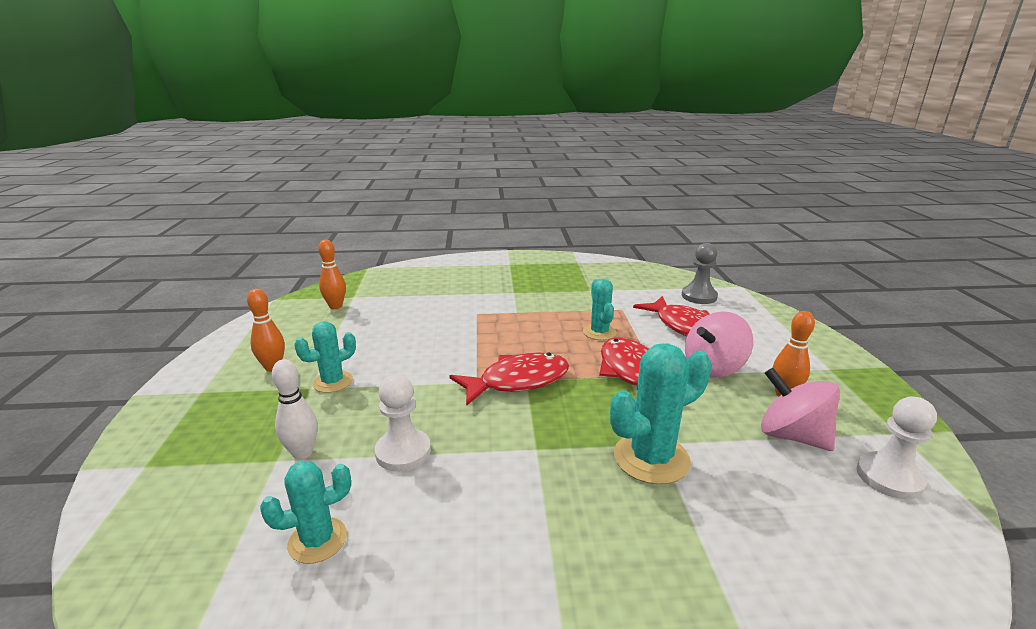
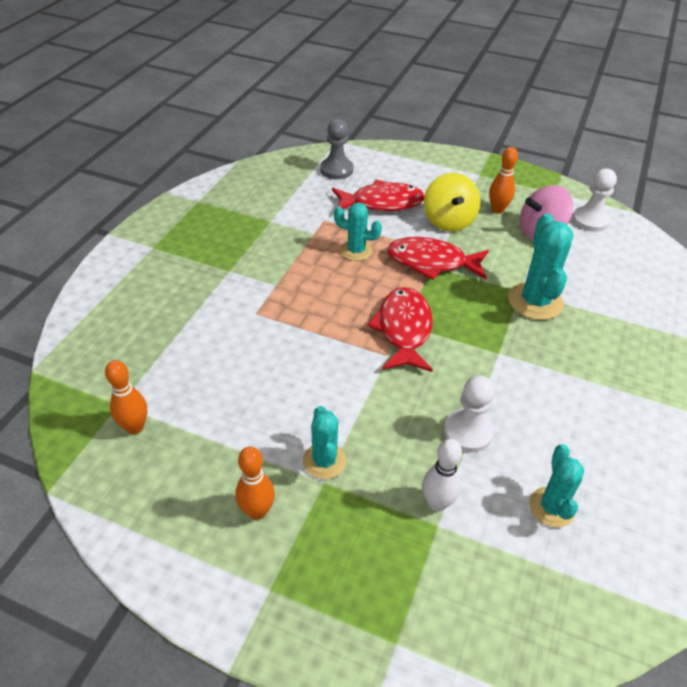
camera: 65 degrees left, 20 degrees up
pink spinning top [685,312,753,378] -> yellow spinning top [424,173,480,232]

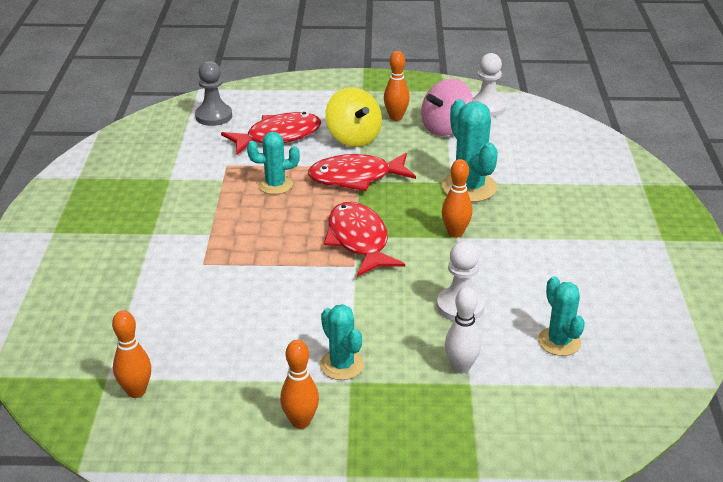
camera: 20 degrees left, 10 degrees down
none -> orange bowling pin [442,159,473,238]

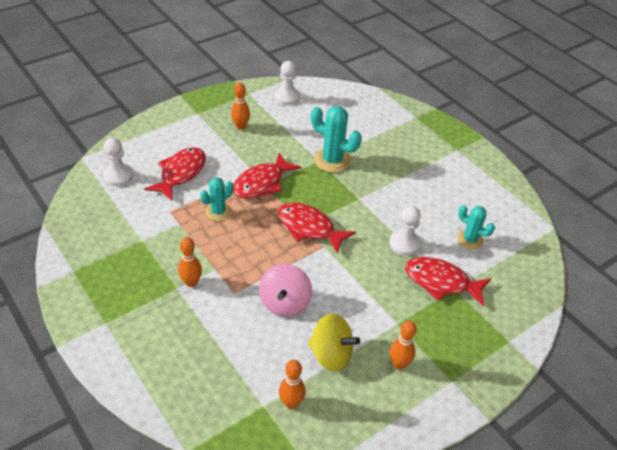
camera: 40 degrees left, 10 degrees up
grey pawn [195,61,232,126] -> white pawn [103,138,134,186]
turquoise cactus [320,304,364,380] -> none
yellow spinning top [325,87,382,147] -> yellow spinning top moved to [308,313,360,371]
pink spinning top [421,79,473,136] -> pink spinning top moved to [259,264,312,317]
orange bowling pin [442,159,473,238] -> orange bowling pin moved to [178,237,202,287]
white bowling pin [445,287,481,374] -> red fish [405,257,491,307]

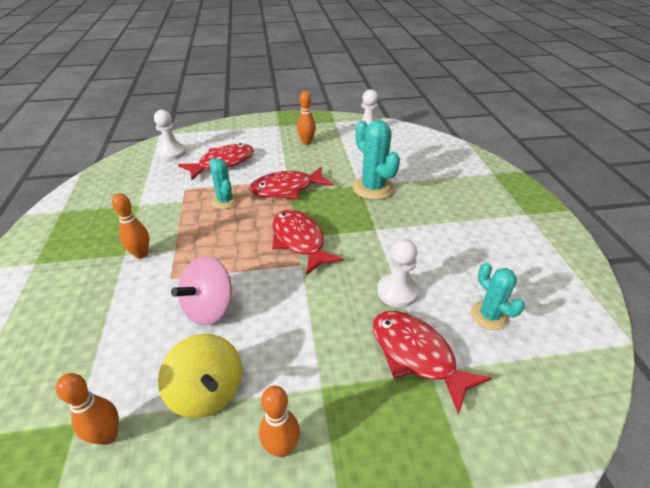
camera: 30 degrees right, 5 degrees down
turquoise cactus [200,177,233,221] -> turquoise cactus turned 75 degrees clockwise [209,158,239,209]

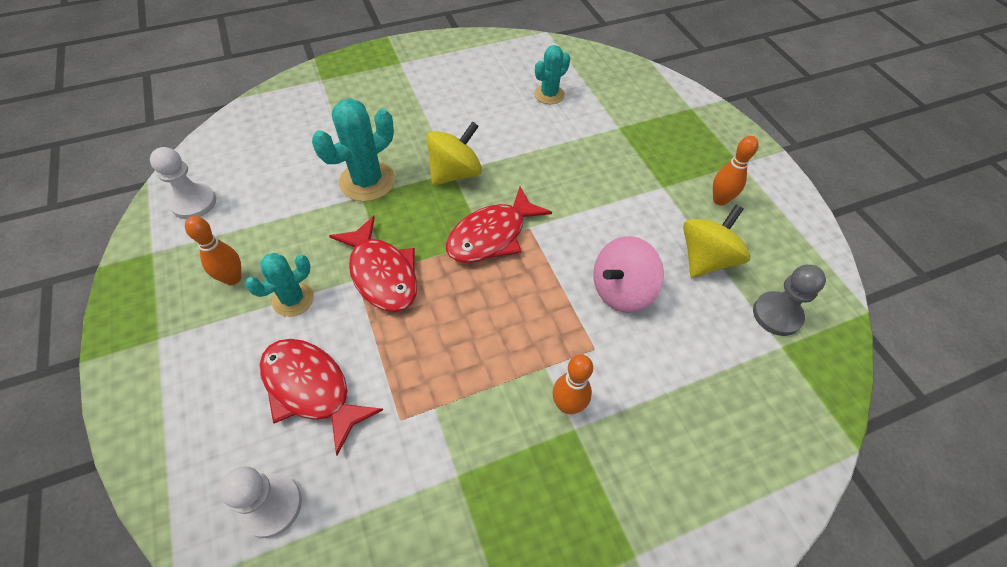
camera: 105 degrees left, 15 degrees up
orange bowling pin [56,373,119,445] -> grey pawn [753,265,826,336]
pink spinning top [171,256,232,325] -> pink spinning top turned 120 degrees clockwise [593,236,664,313]
turquoise cactus [209,158,239,209] -> turquoise cactus moved to [245,253,314,317]
red fish [373,311,491,415] -> none
white pawn [377,239,419,308] -> none
none -> yellow spinning top [426,121,482,186]

